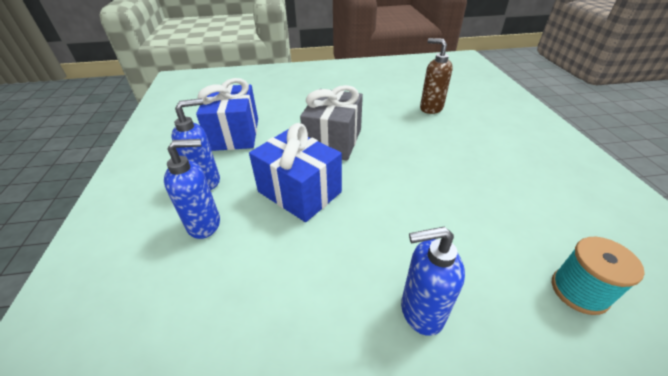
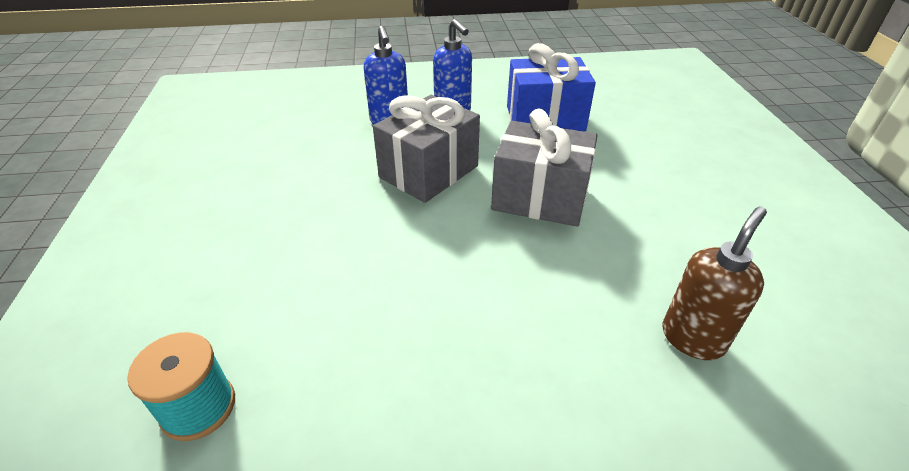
camera: 90 degrees right, 0 degrees up
blue gift [249,123,342,222] -> grey gift [373,95,480,203]
blue soap dispenser [401,227,465,336] -> none

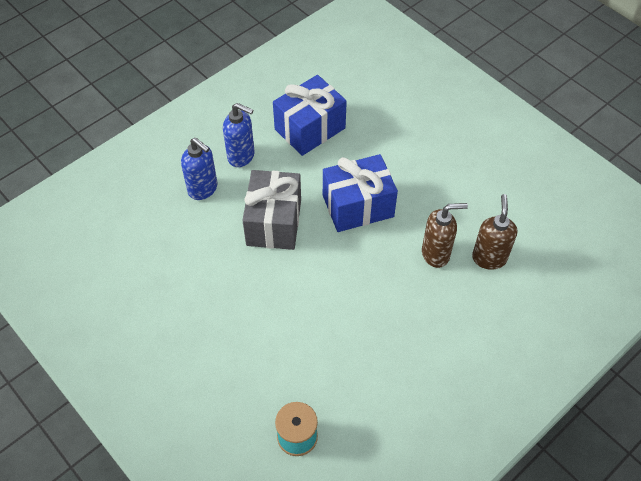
camera: 35 degrees left, 15 degrees up
grey gift [491,109,598,227] -> blue gift [323,154,398,232]
none -> brown soap dispenser [422,203,468,268]

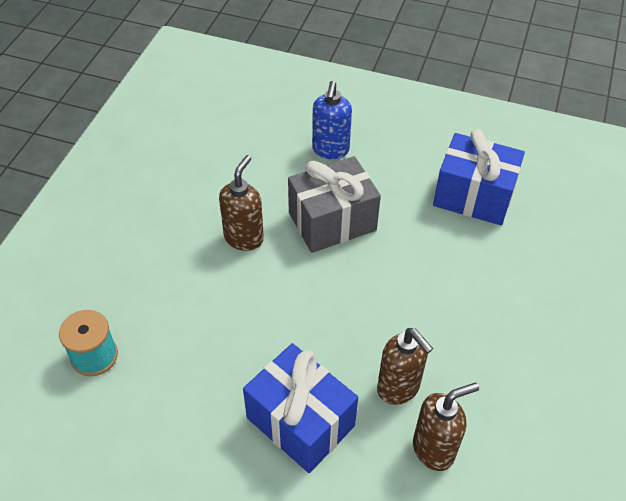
camera: 60 degrees right, 5 degrees down
blue soap dispenser [223,103,255,167] -> none
blue gift [323,154,398,232] -> blue gift moved to [243,343,358,473]
none -> brown soap dispenser [219,155,264,251]

